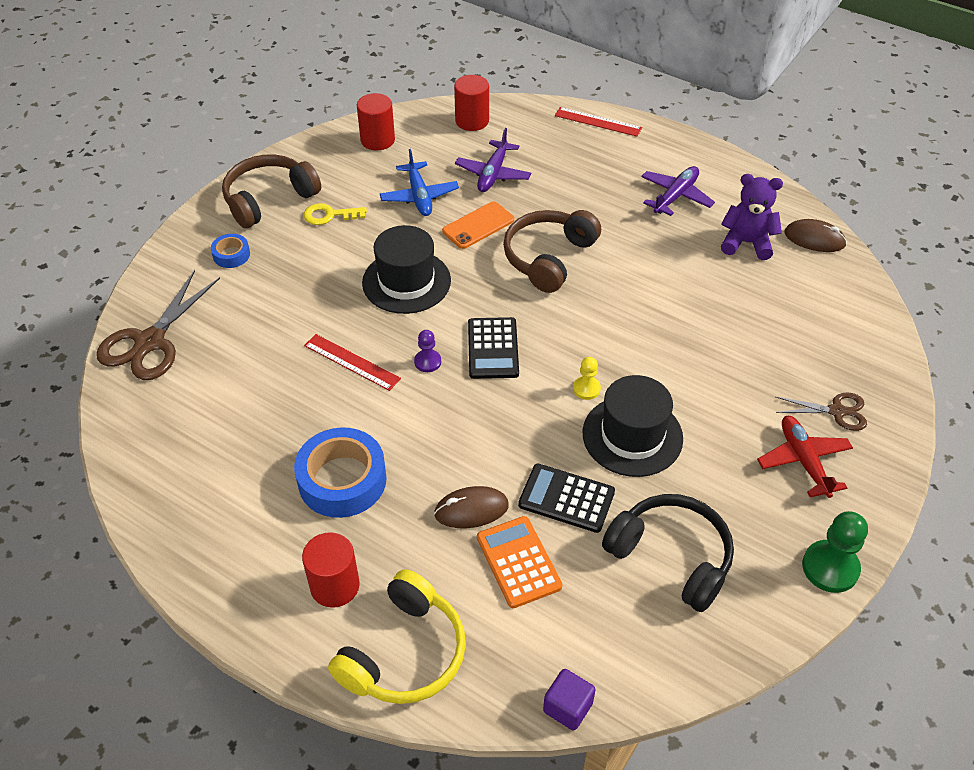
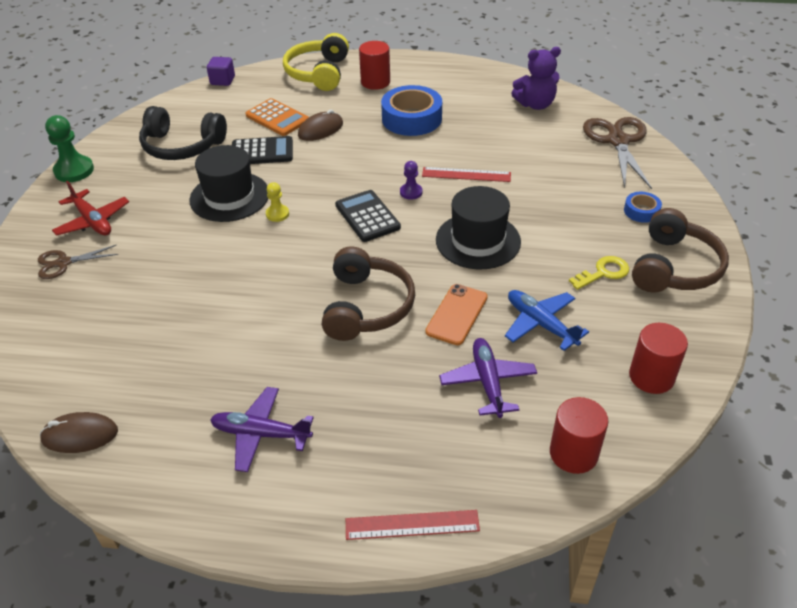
camera: 155 degrees right, 5 degrees down
purple plane [641,166,715,216] -> purple plane turned 90 degrees clockwise [210,387,314,472]
purple teddy bear [721,174,783,260] -> purple teddy bear moved to [511,47,561,110]

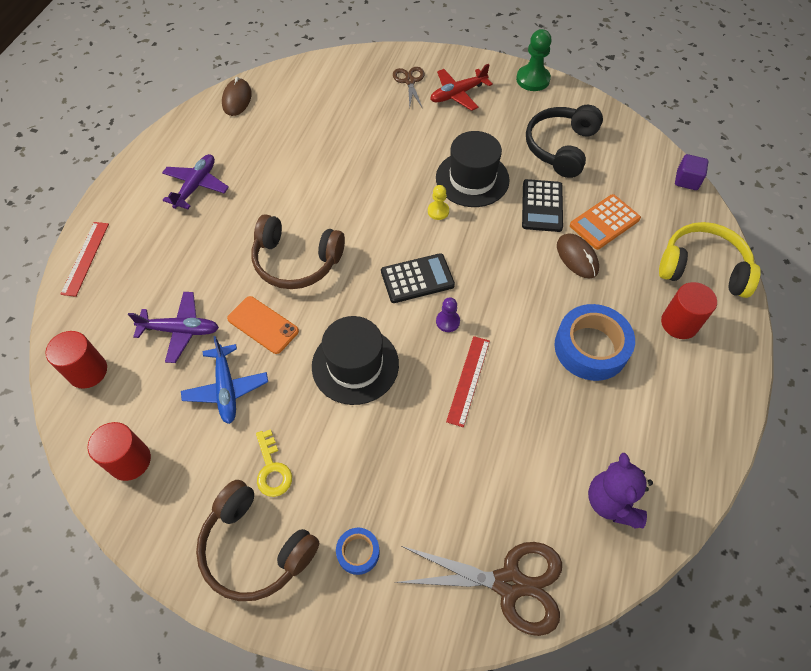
camera: 100 degrees right, 15 degrees up
blue plane [505,290,589,351] -> blue plane turned 105 degrees clockwise [181,336,268,424]

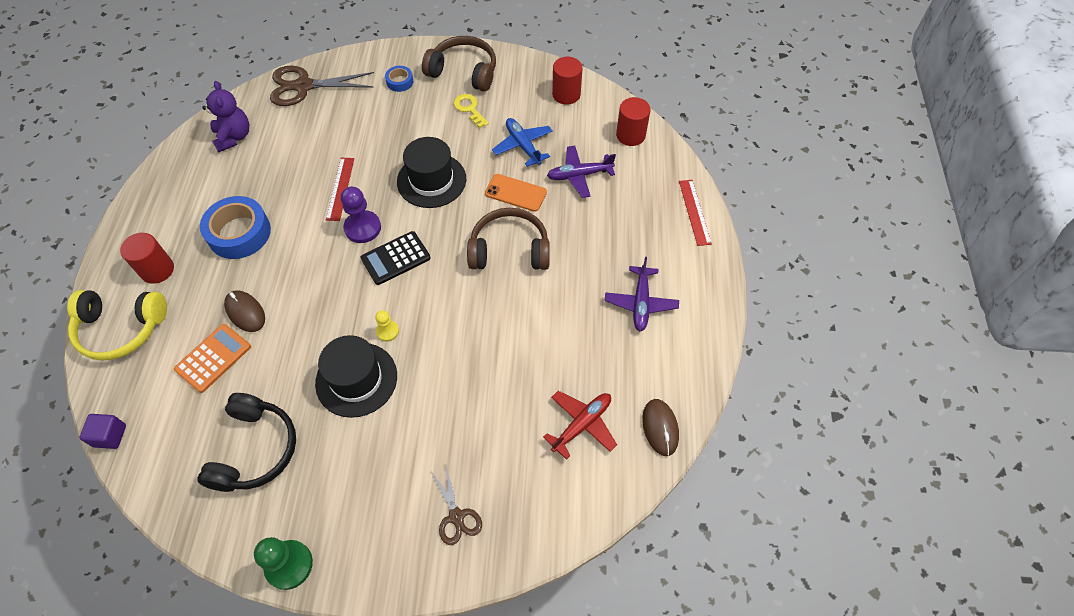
camera: 165 degrees right, 0 degrees up
red plane [430,64,493,111] -> red plane moved to [543,391,617,460]
purple pawn [436,297,460,332] -> purple pawn [341,187,381,243], size x1.76
black calculator [522,179,563,232] -> none

